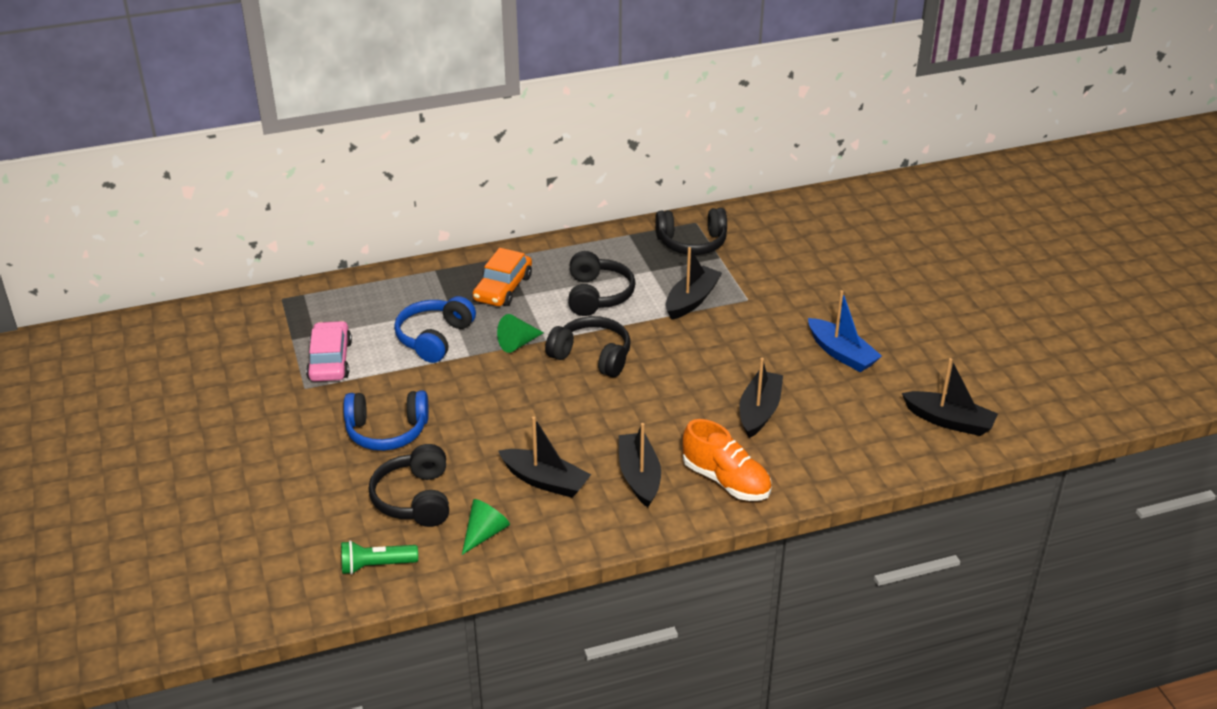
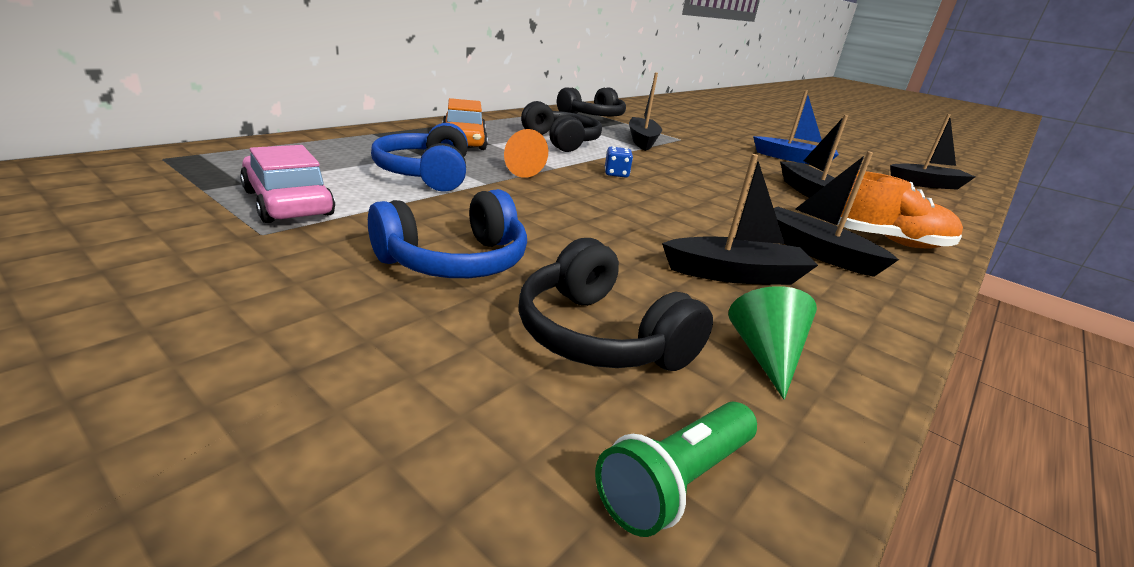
camera: 35 degrees left, 10 degrees down
green cone [497,314,544,353] -> orange cone [504,129,548,178]
black headphones [545,316,631,377] -> blue dice [605,146,633,178]

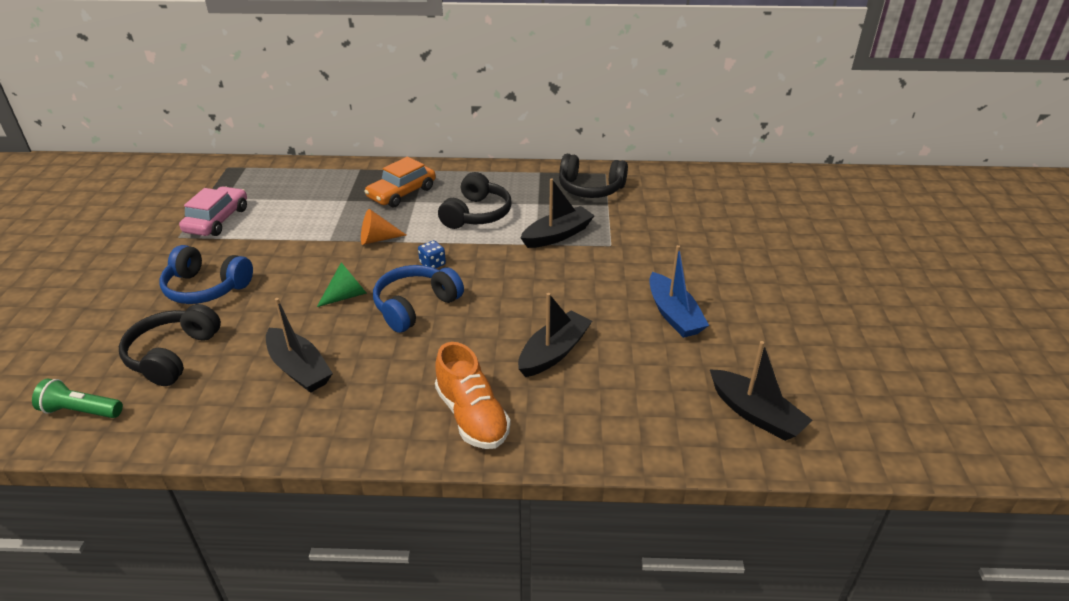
camera: 55 degrees right, 10 degrees up
blue headphones [371,123,468,192] -> blue headphones moved to [373,265,464,333]
green cone [728,286,817,400] -> green cone moved to [317,262,367,307]
black boat [774,151,899,277] -> none

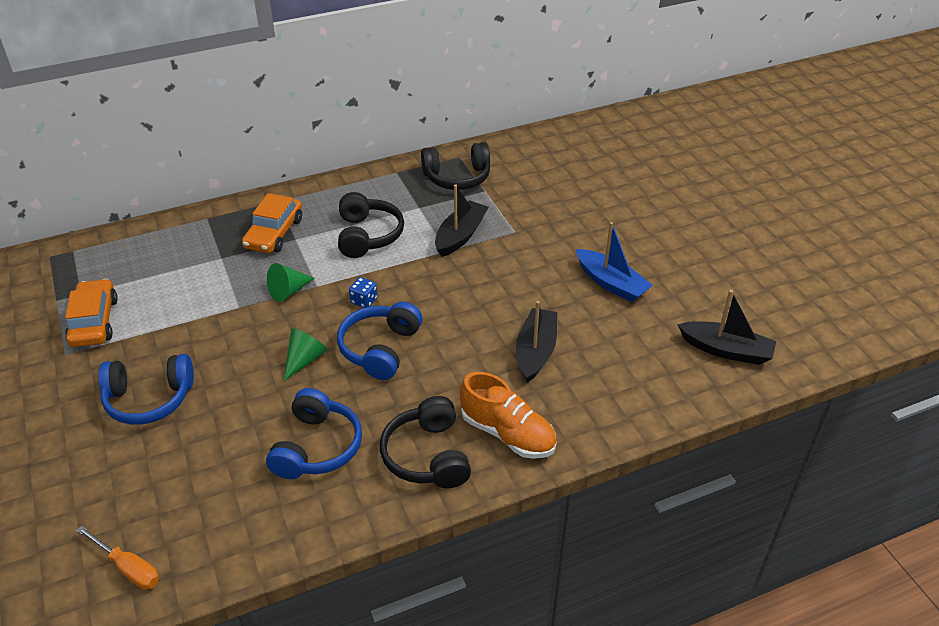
camera: 25 degrees left, 5 degrees up
green flashlight [32,379,123,418] -> orange screwdriver [76,525,159,589]
black headphones [119,304,221,386] -> black headphones moved to [380,396,471,489]
pink car [179,186,247,236] -> orange car [65,279,118,347]
black boat [266,298,333,393] -> blue headphones [266,388,362,479]
orange cone [361,209,406,245] -> green cone [267,263,315,302]

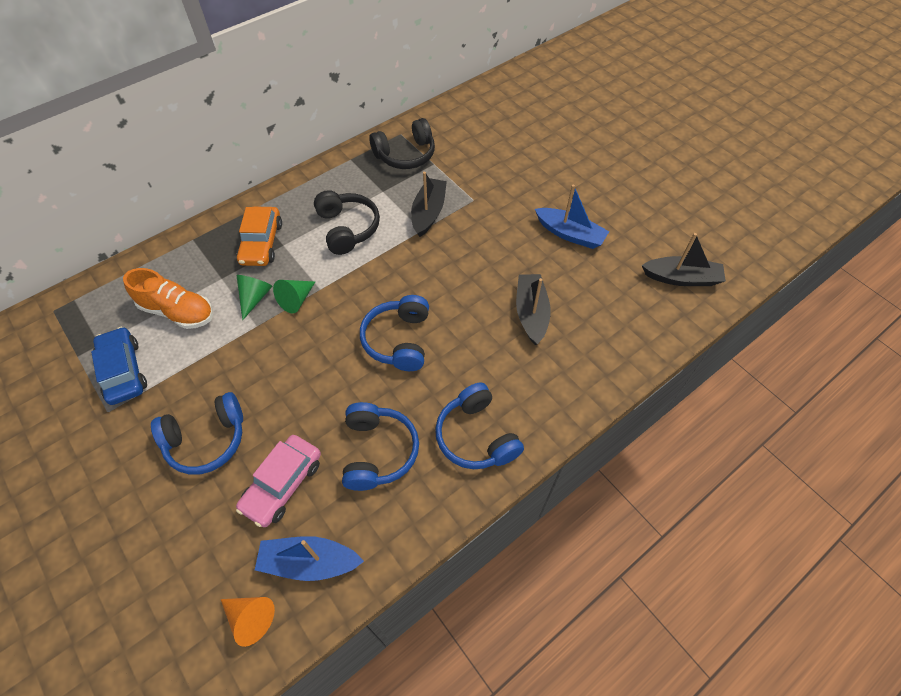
camera: 15 degrees left, 15 degrees up
orange car [65,279,118,347] -> blue car [91,327,147,405]
orange screwdriver [76,525,159,589] -> orange cone [221,597,275,647]
green cone [284,328,328,381] -> green cone moved to [237,275,272,320]
blue dice [349,277,377,308] -> none
black headphones [380,396,471,489] -> blue headphones [435,383,524,469]
orange shoe [460,372,557,459] -> orange shoe moved to [123,268,213,329]
none -> pink car [236,435,321,527]
none -> blue boat [255,536,364,581]

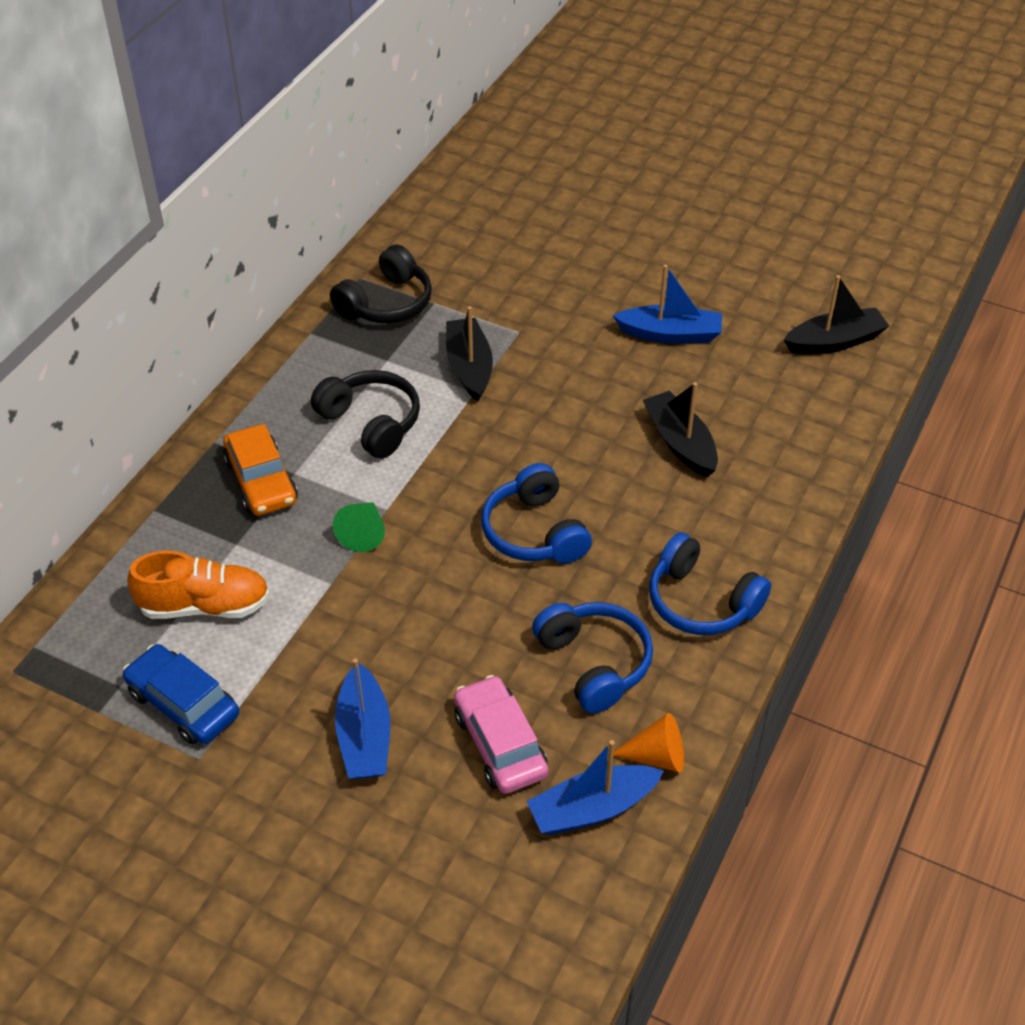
camera: 25 degrees left, 10 degrees down
blue headphones [151,392,243,475] -> blue boat [335,658,390,779]
orange cone [221,597,275,647] -> orange cone moved to [614,713,684,773]
pink car [236,435,321,527] -> pink car turned 150 degrees clockwise [454,675,548,794]
green cone [237,275,272,320] -> none

